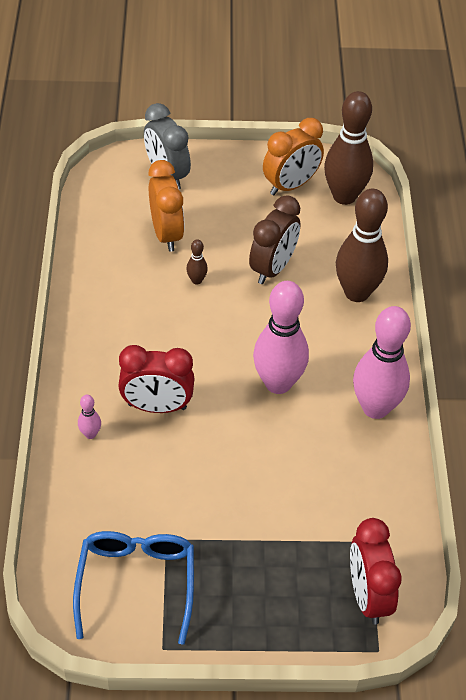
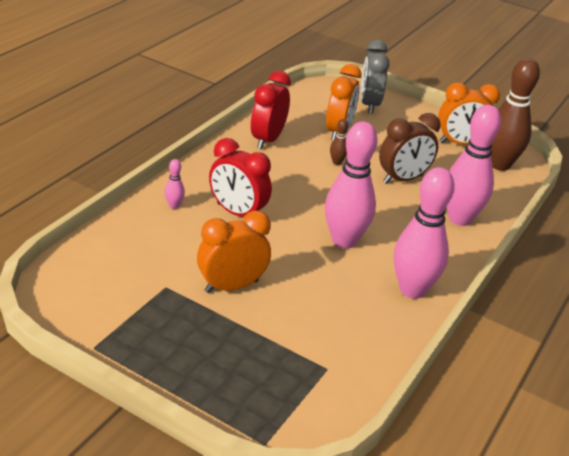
camera: 30 degrees right, 15 degrees down
blue glasses [73,531,194,645] -> none
brown bowling pin [336,189,388,302] -> pink bowling pin [447,105,501,226]
red clock [350,518,402,625] -> red clock moved to [251,71,291,149]
none -> orange clock [197,210,271,293]

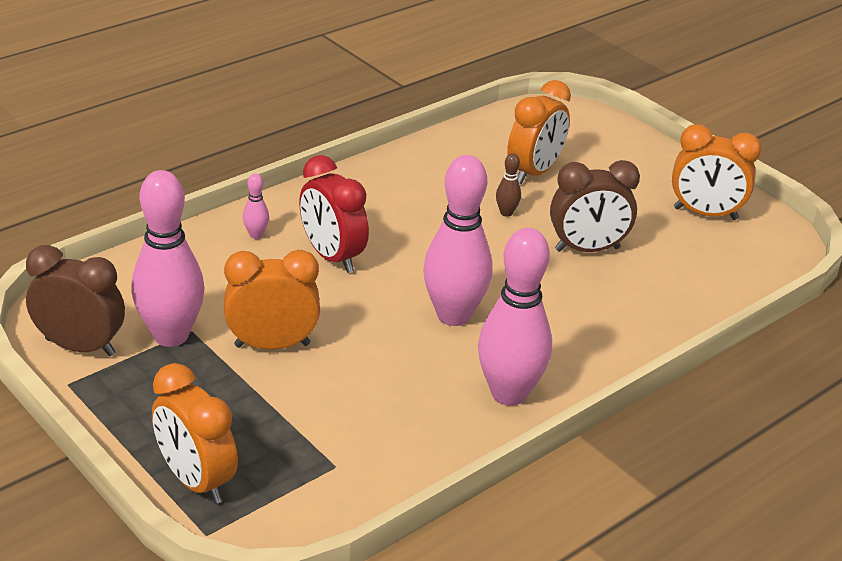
camera: 20 degrees right, 0 degrees up
red clock [251,71,291,149] -> none
grey clock [361,40,390,114] -> none
pink bowling pin [447,105,501,226] -> pink bowling pin moved to [131,170,205,347]
brown bowling pin [491,58,540,171] -> none
none -> brown clock [26,245,125,356]
none -> orange clock [152,363,238,504]

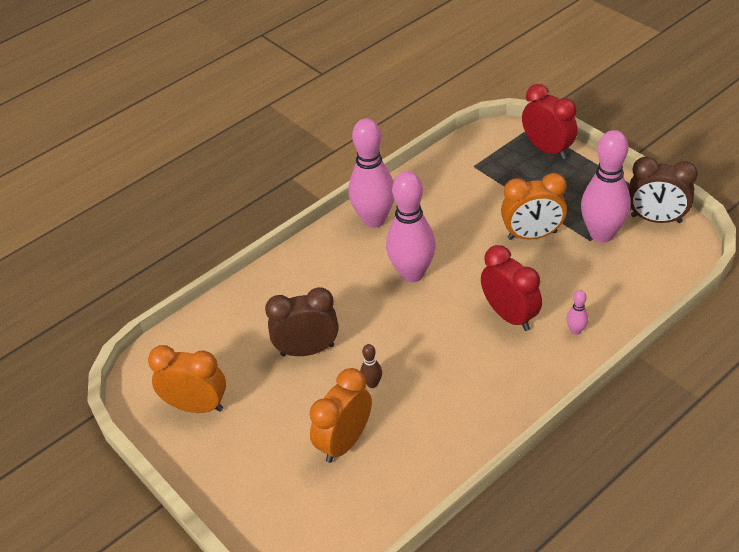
camera: 175 degrees left, 10 degrees up
orange clock [152,363,238,504] -> red clock [522,84,577,160]

